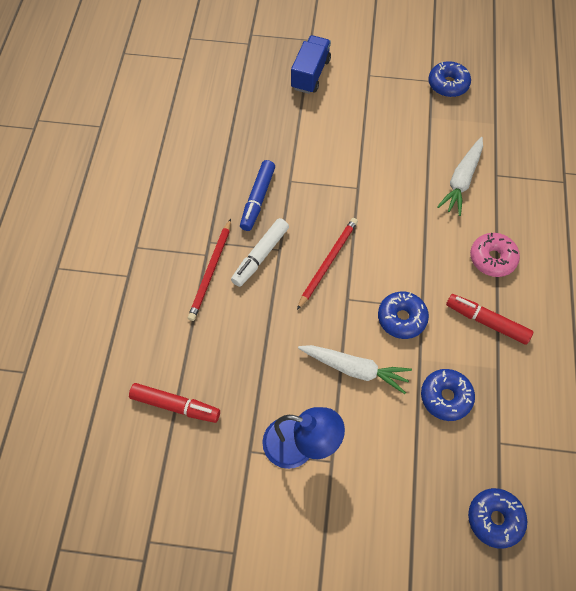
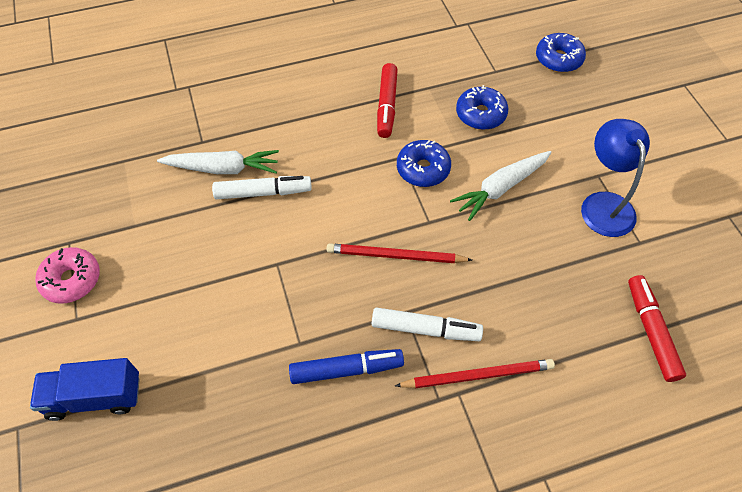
camera: 115 degrees left, 5 degrees down
white carrot [298,345,412,394] -> white carrot turned 120 degrees counterclockwise [450,151,551,221]
blue donut [428,61,471,97] -> none
pink donut [470,233,520,277] -> pink donut moved to [35,247,100,304]
none -> white marker [212,176,312,199]

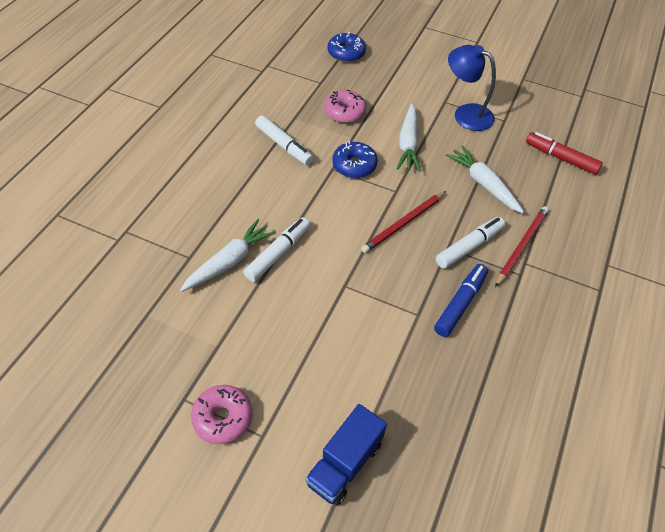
camera: 50 degrees left, 5 degrees down
red marker [377,63,398,138] -> white marker [255,115,314,165]
blue donut [456,85,508,130] -> pink donut [324,90,366,123]
none -> white carrot [445,146,524,213]

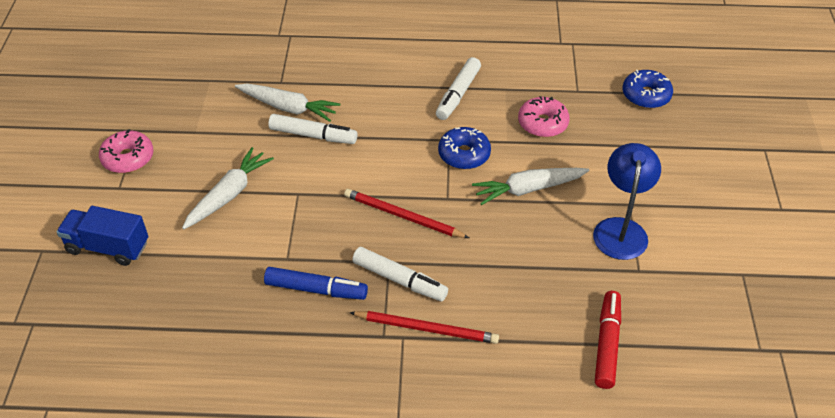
camera: 70 degrees right, 5 degrees down
white carrot [445,146,524,213] -> white carrot moved to [182,147,274,229]

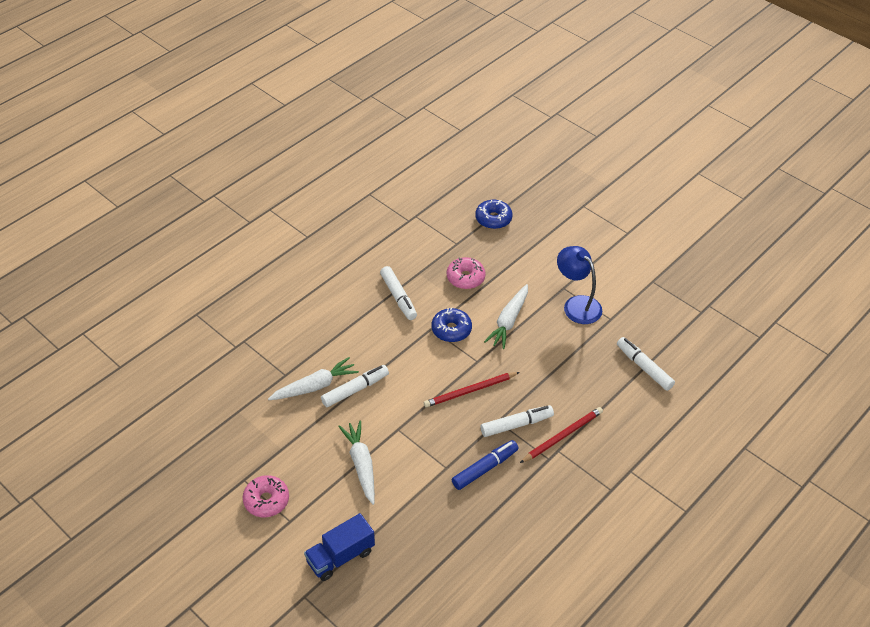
camera: 50 degrees left, 0 degrees up
red marker [595,291,621,389] -> white marker [617,337,675,391]

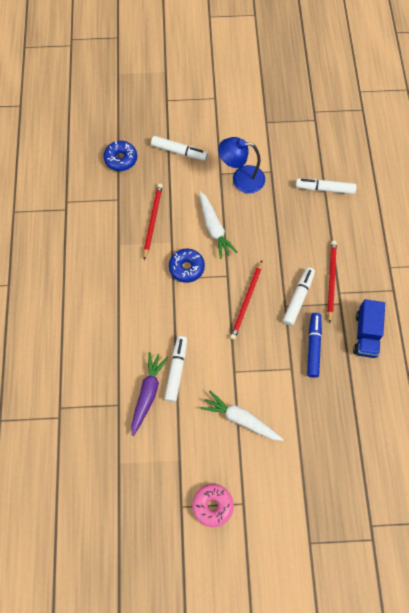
camera: 45 degrees left, 20 degrees up
white carrot [268,357,359,400] -> purple carrot [131,352,168,436]
blue truck [304,513,375,581] -> blue truck moved to [353,299,385,358]
white marker [380,266,417,320] -> white marker moved to [151,136,208,161]
pink donut [447,257,486,289] -> red pencil [144,183,163,260]

